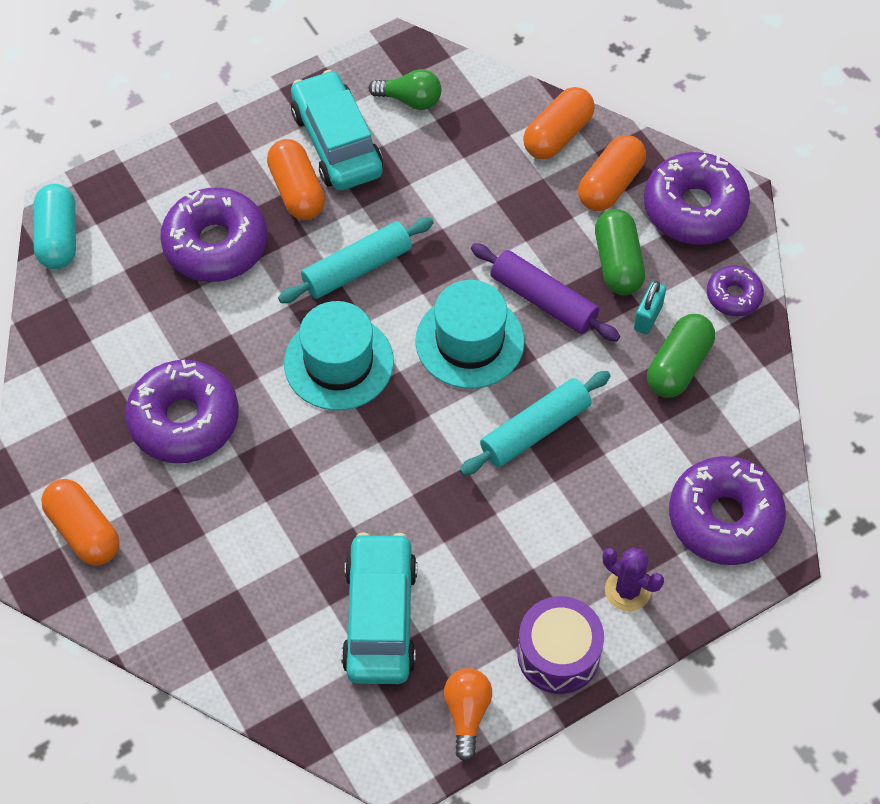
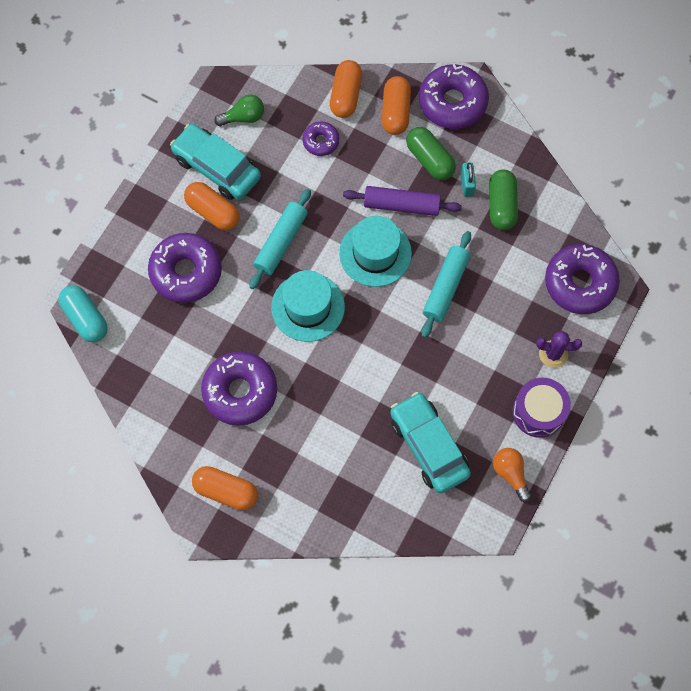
camera: 30 degrees left, 10 degrees up
purple donut [707,265,764,316] -> purple donut moved to [303,122,339,156]

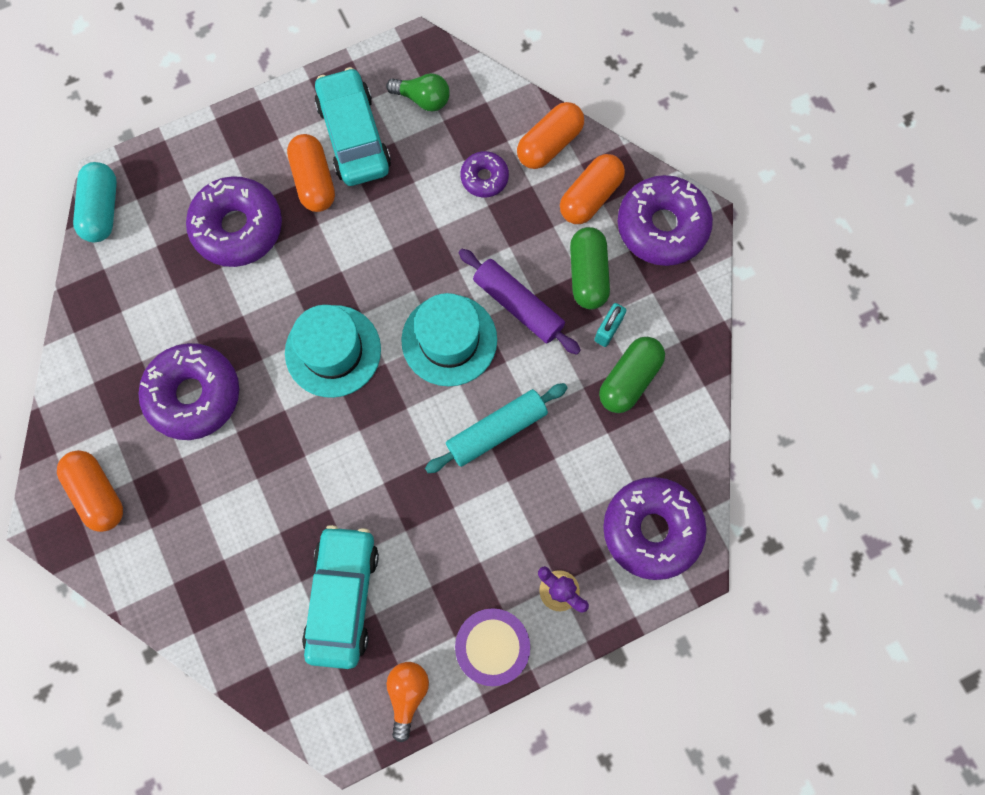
camera: 35 degrees right, 5 degrees up
turquoise rolling pin [249,189,311,289] -> none

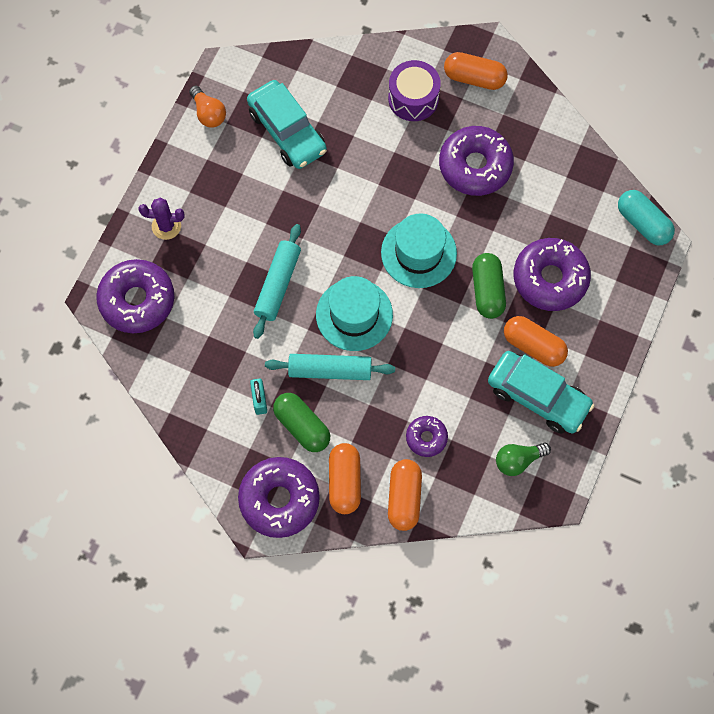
camera: 140 degrees right, 5 degrees down
purple drum [455,608,530,686] -> purple drum moved to [388,60,441,121]
purple rolling pin [459,249,581,355] -> turquoise rolling pin [265,354,395,380]
green capsule [599,337,665,413] -> green capsule moved to [472,253,506,319]

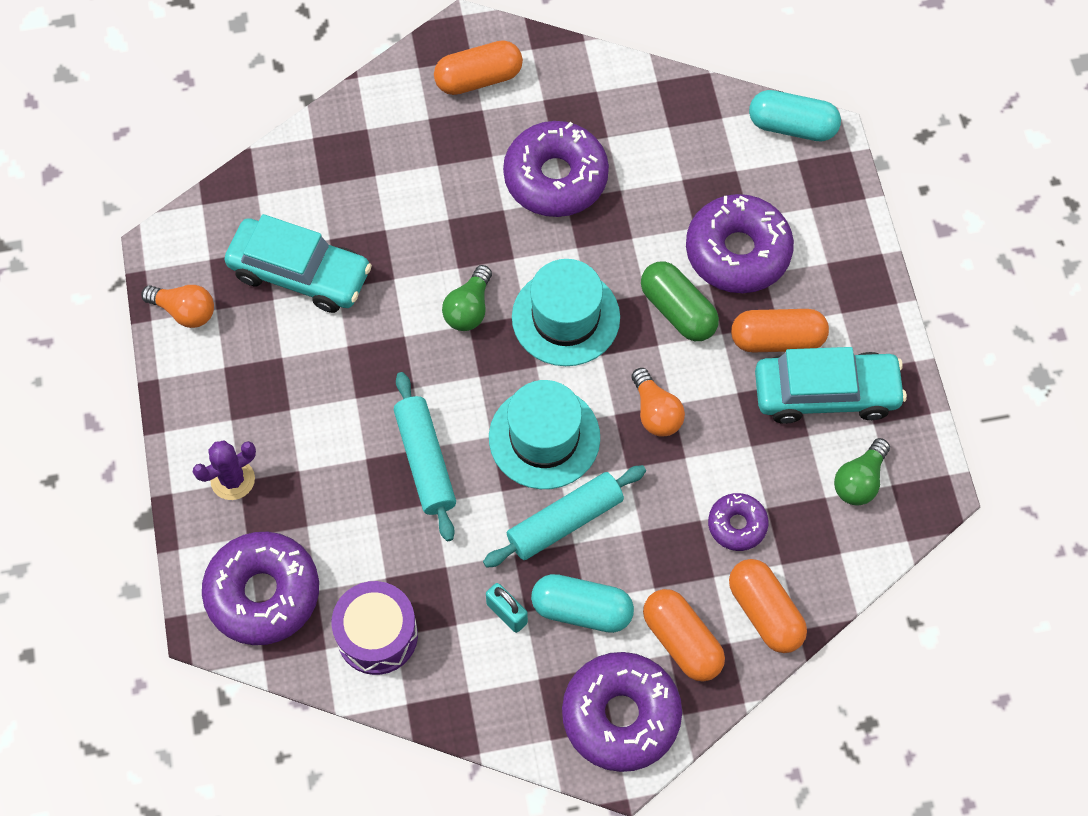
camera: 35 degrees left, 5 degrees down
green capsule [273,393,330,452] -> turquoise capsule [531,574,634,633]
purple drum [388,60,441,121] -> purple drum moved to [332,581,418,675]
none -> green light bulb [442,265,492,331]
none -> orange light bulb [631,368,685,437]

